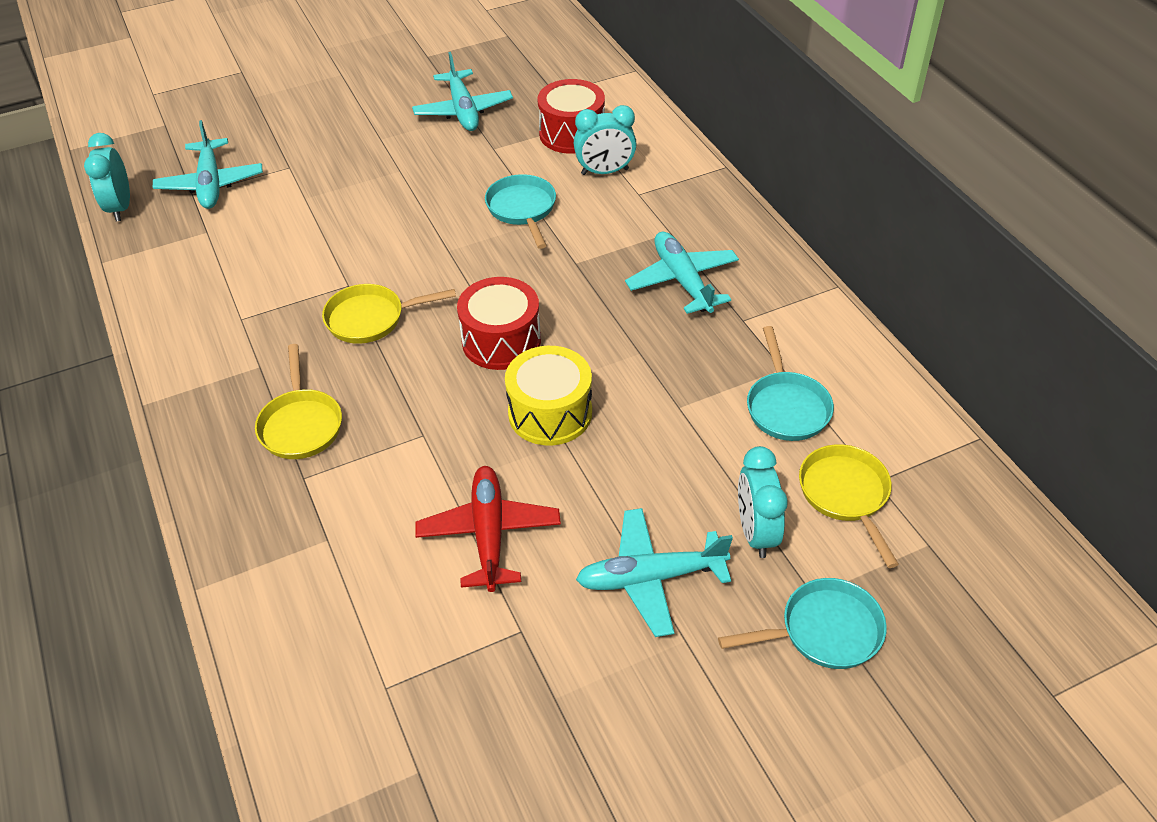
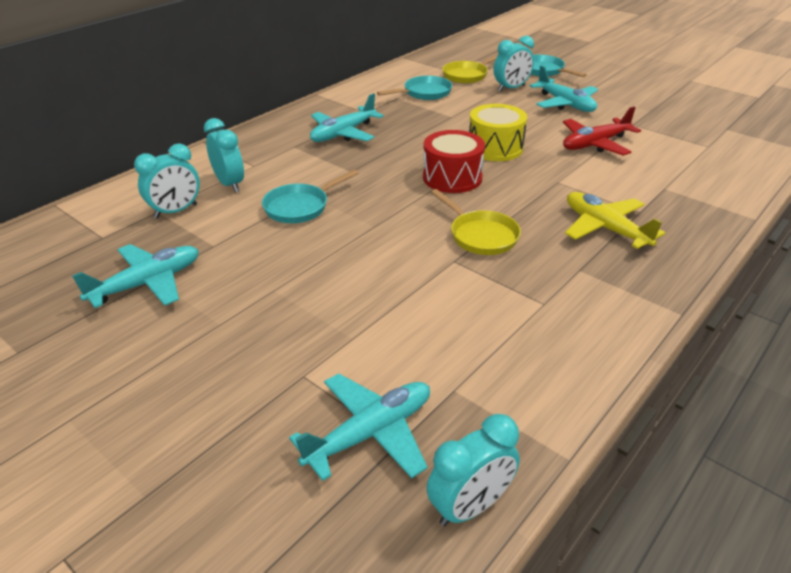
camera: 115 degrees left, 10 degrees down
yellow pan [255,344,342,459] -> yellow plane [565,192,665,249]
red drum [537,79,605,154] -> turquoise clock [134,143,200,218]

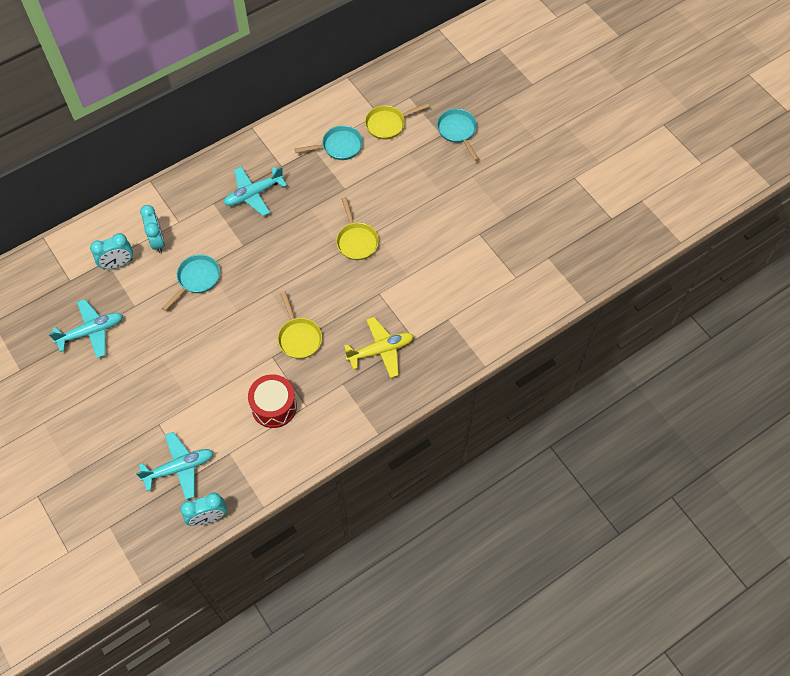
camera: 15 degrees right, 25 degrees up
turquoise pan [262,170,358,223] -> turquoise pan turned 150 degrees clockwise [162,255,220,311]
red drum [423,130,485,193] -> red drum moved to [248,374,297,428]
yellow drum [469,104,527,161] -> yellow pan [336,197,379,260]
turquoise clock [494,36,534,92] -> none
turquoise plane [530,66,598,112] -> none
red plane [563,106,641,155] -> none
yellow plane [565,192,665,249] -> yellow plane turned 90 degrees clockwise [344,317,414,378]

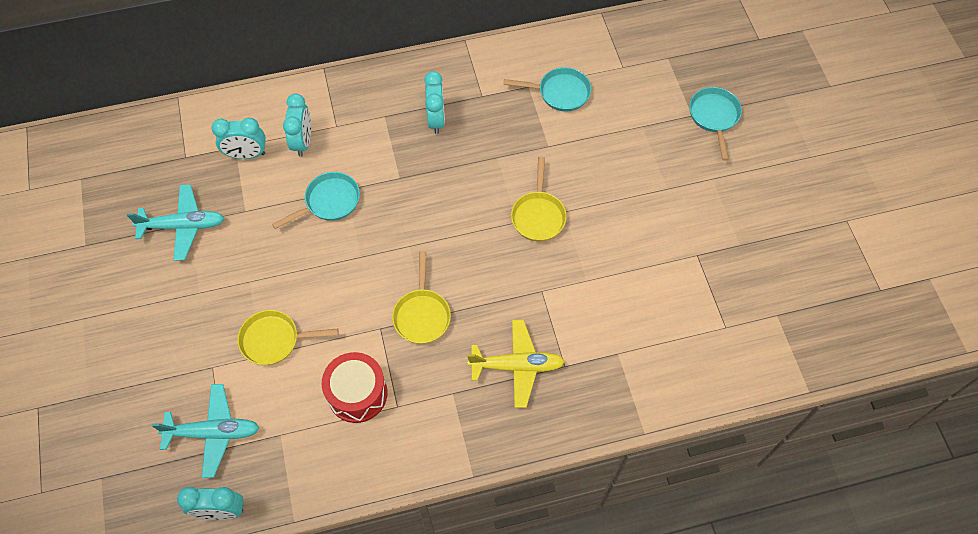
camera: 20 degrees right, 0 degrees up
turquoise plane [224,167,287,216] -> turquoise clock [424,71,445,134]
yellow pan [365,103,430,140] -> yellow pan moved to [237,310,338,365]

